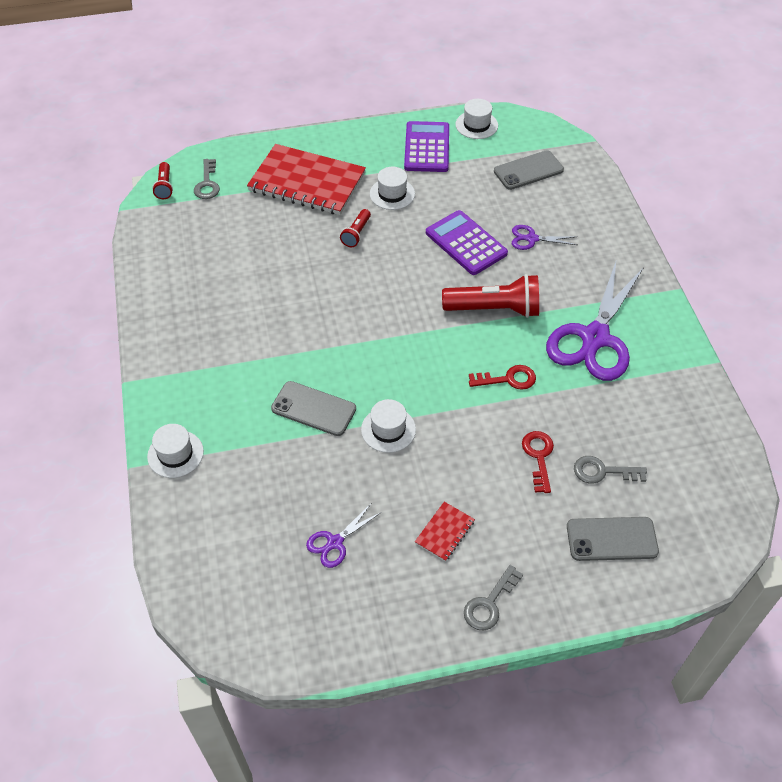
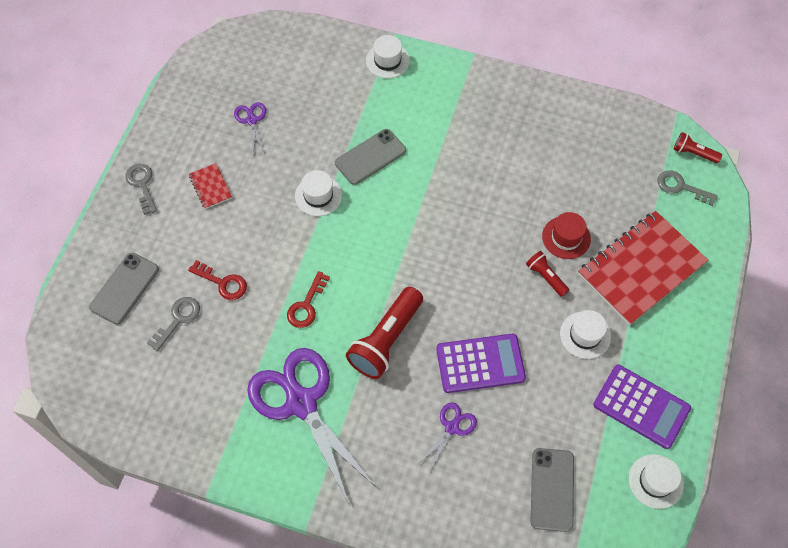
camera: 120 degrees right, 10 degrees up
none -> red hat [542,212,591,259]

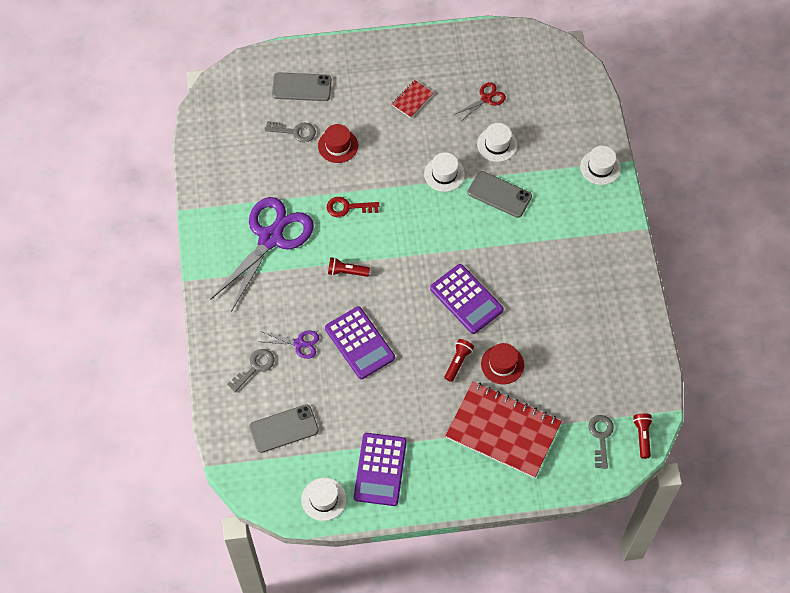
camera: 65 degrees right, 0 degrees up
grey key [125,164,157,215] -> grey key moved to [227,349,274,392]
red key [188,260,247,300] -> red hat [318,124,358,163]
purple scissors [234,102,266,154] -> red scissors [454,82,506,120]
red flashlight [346,287,423,379] -> red flashlight [328,257,370,277], size x0.51
white hat [560,310,611,359] -> white hat moved to [477,123,517,162]
none -> purple calculator [430,264,504,334]

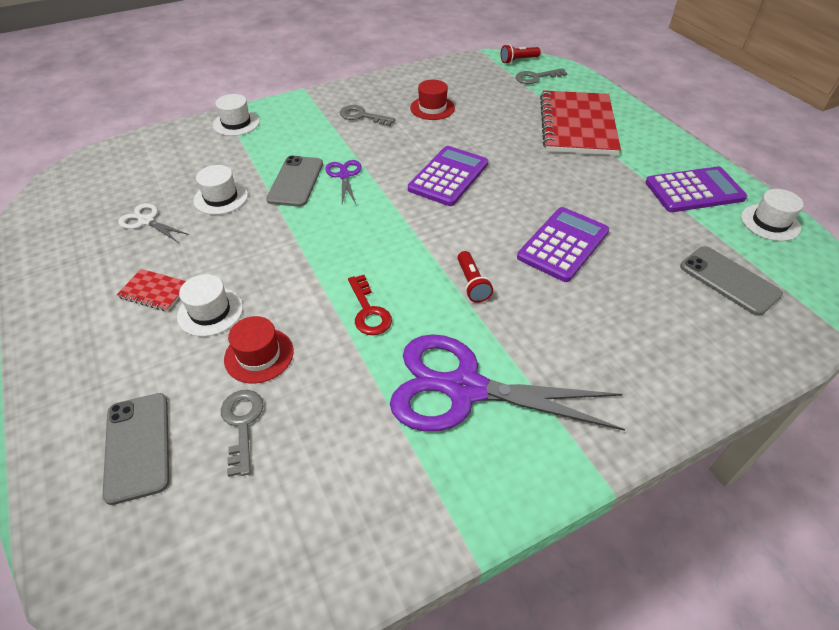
camera: 110 degrees left, 15 degrees down
grey key [227,349,274,392] -> grey key moved to [340,105,395,126]
purple scissors [259,331,319,359] -> purple scissors moved to [325,160,362,204]
white hat [424,152,465,192] -> white hat moved to [177,274,243,337]
red flashlight [444,339,474,382] -> none
red scissors [454,82,506,120] -> white scissors [118,203,189,242]
red hat [481,343,524,385] -> red hat moved to [410,80,455,120]

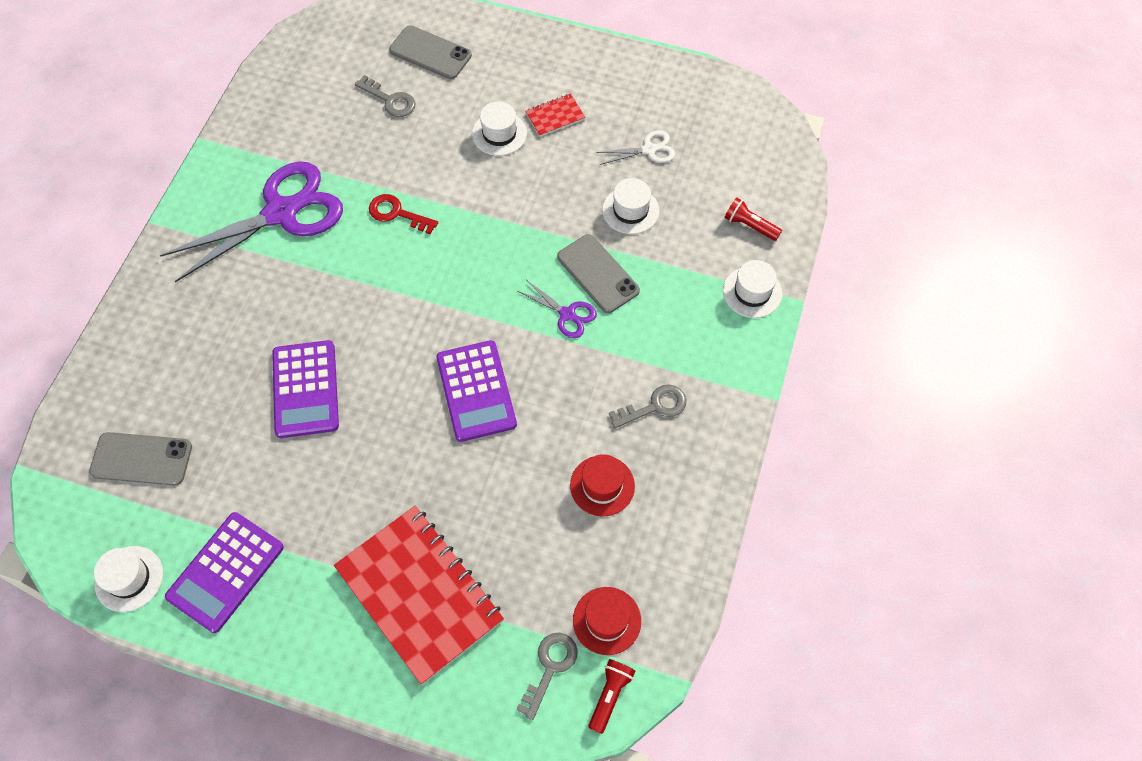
camera: 135 degrees right, 15 degrees up
red hat [224,316,294,384] -> red hat moved to [573,587,641,655]
red flashlight [457,251,493,303] -> red flashlight moved to [725,197,782,241]

